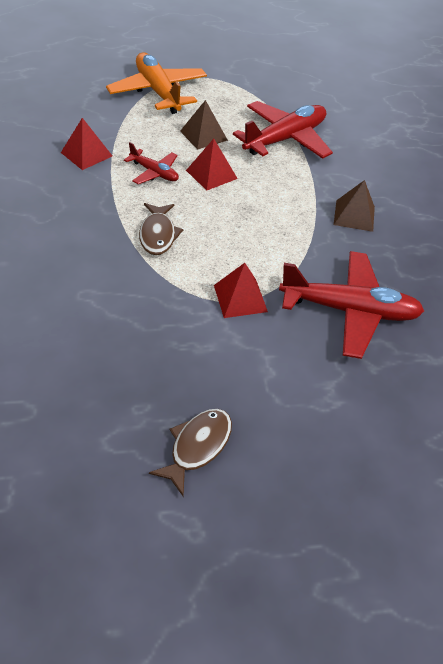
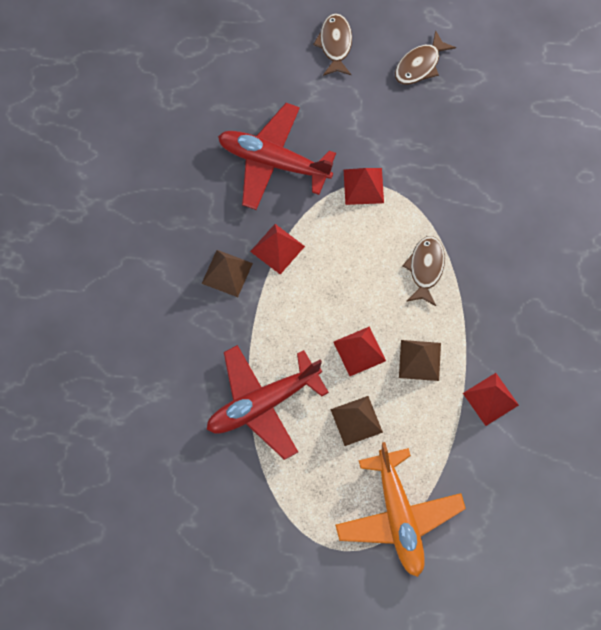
camera: 165 degrees left, 20 degrees up
red plane [124,142,179,184] -> brown pyramid [399,340,441,381]
none -> red pyramid [250,224,305,274]
none -> brown fish [313,13,352,76]

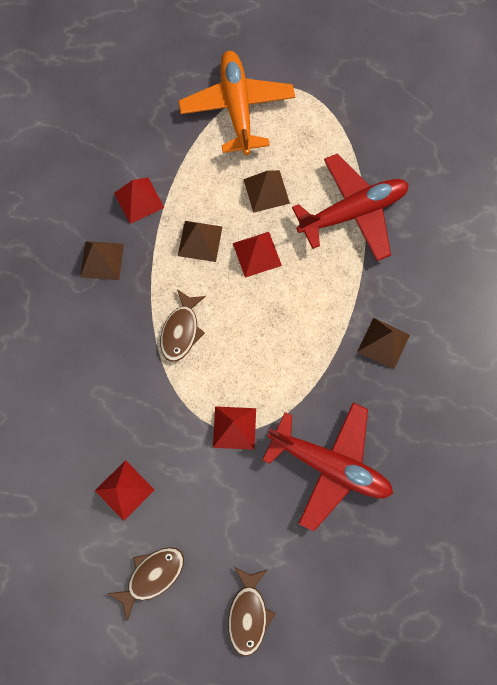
camera: 175 degrees left, 5 degrees up
red pyramid [250,224,305,274] -> red pyramid moved to [95,460,155,521]
none -> brown pyramid [80,241,124,280]

